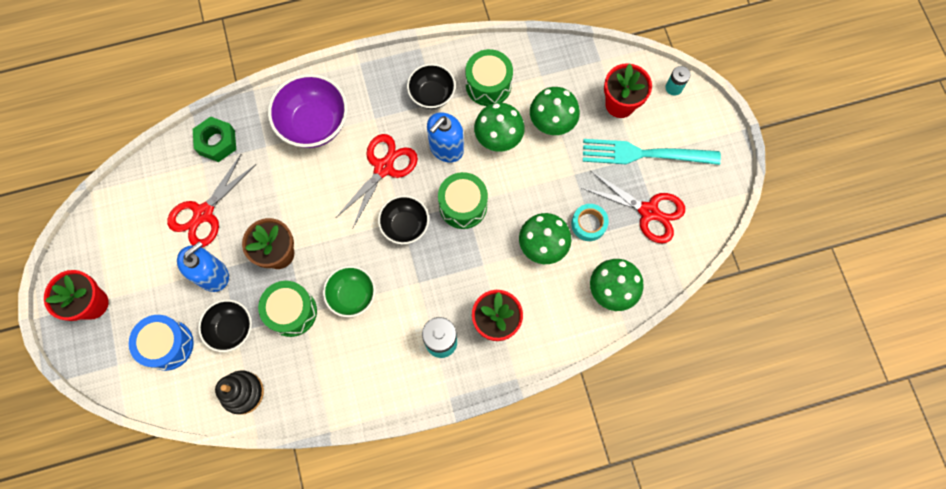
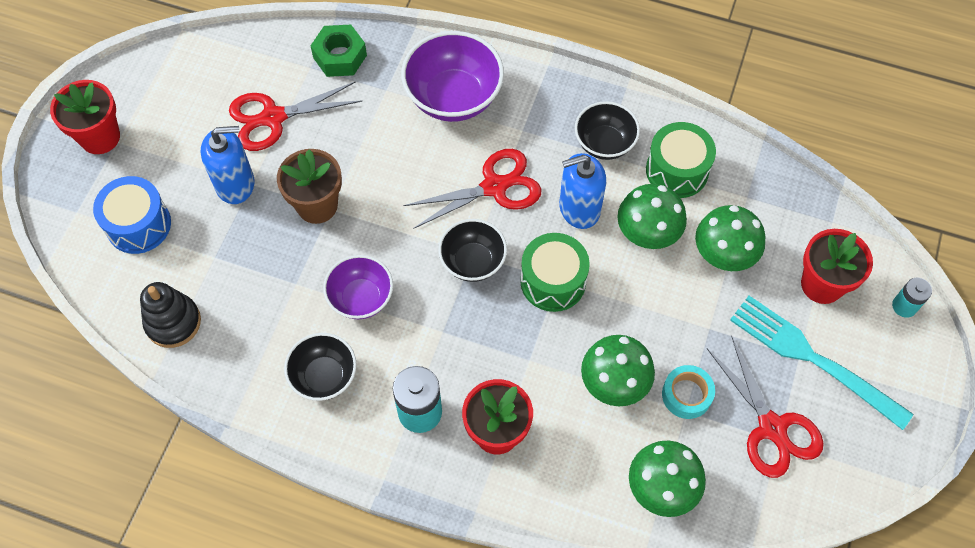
camera: 35 degrees right, 10 degrees down
black bowl [198,299,252,352] -> black bowl moved to [284,333,357,401]
green drum [258,281,317,337] -> none
green bowl [323,266,376,317] -> purple bowl [323,255,393,319]

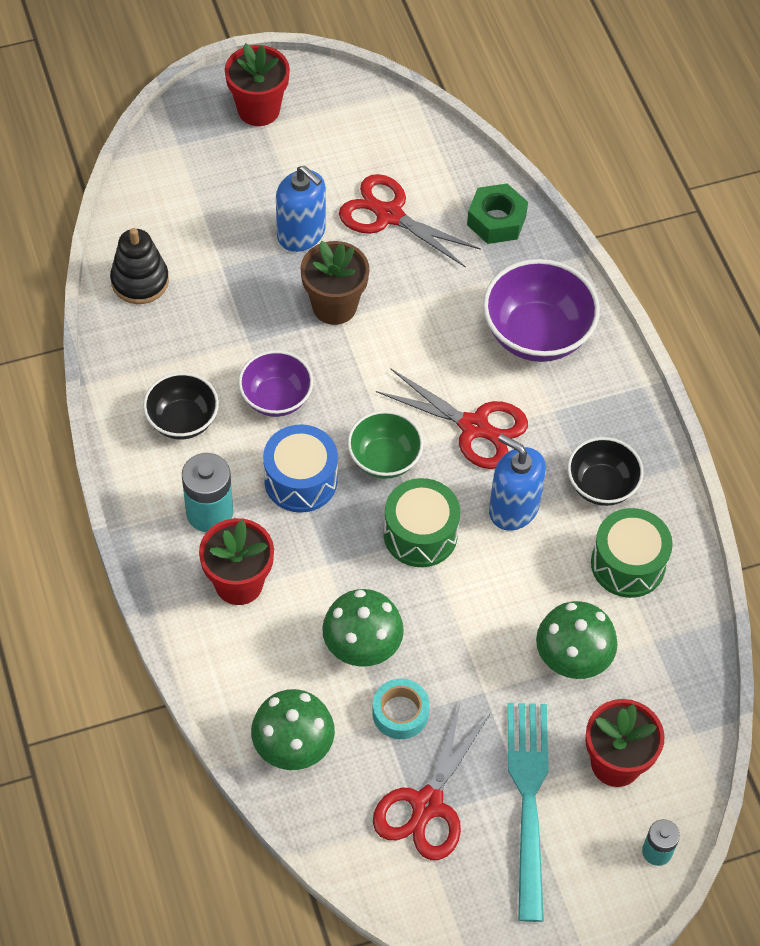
camera: 50 degrees right, 5 degrees down
blue drum [93,176,171,254] -> blue drum moved to [263,424,338,513]
black bowl [438,219,507,282] -> green bowl [347,410,423,479]
green mushroom [617,184,687,249] -> none

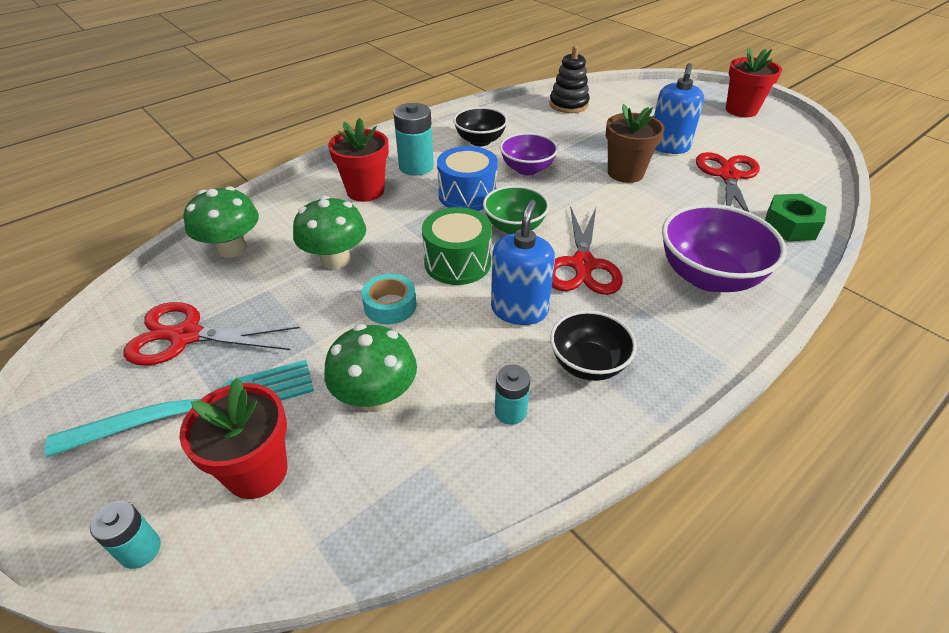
camera: 70 degrees right, 15 degrees down
turquoise tape [372,679,430,739] -> turquoise tape moved to [361,274,416,325]
green drum [591,508,673,598] -> turquoise battery [495,365,530,425]

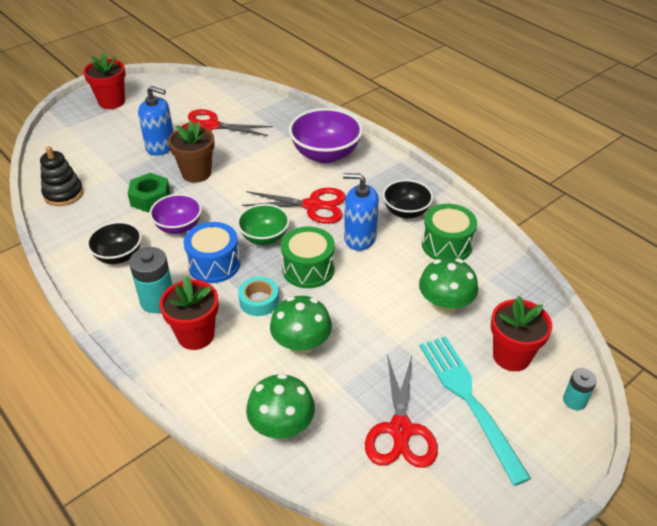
camera: 90 degrees left, 0 degrees up
turquoise tape [361,274,416,325] -> turquoise tape moved to [238,277,279,316]
turquoise battery [495,365,530,425] -> green drum [422,204,477,260]
green nut [765,194,827,241] -> green nut moved to [127,173,170,212]

